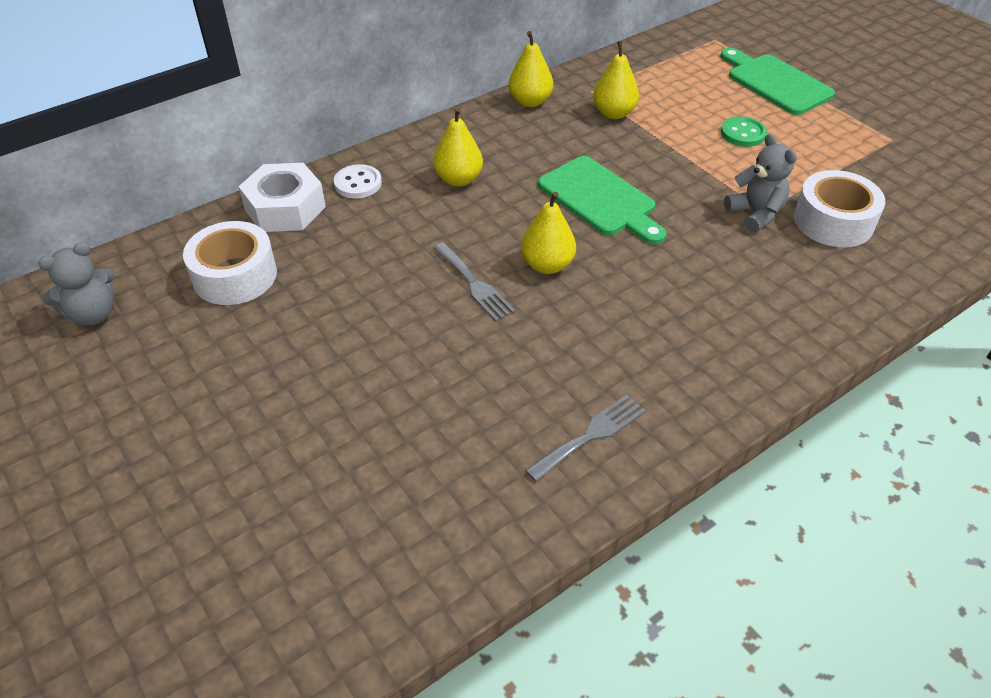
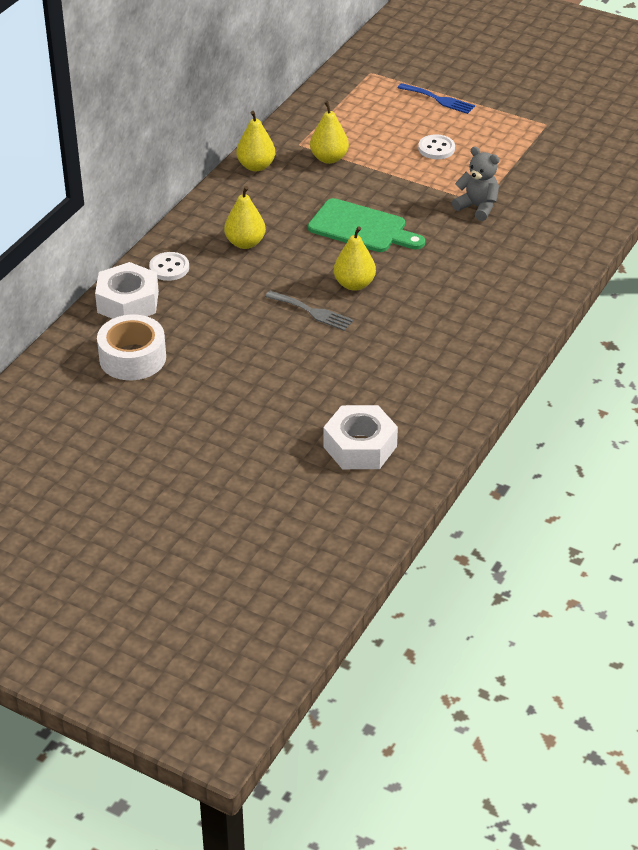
camera: 25 degrees left, 5 degrees down
grey teddy bear [38,242,115,326] -> none
grey fork [525,395,646,482] -> none
green cutting board [720,48,835,115] -> blue fork [398,83,475,114]
green button [721,116,767,147] -> white button [418,134,455,159]
white tape [794,170,885,247] -> none
none -> white nut [323,405,398,469]

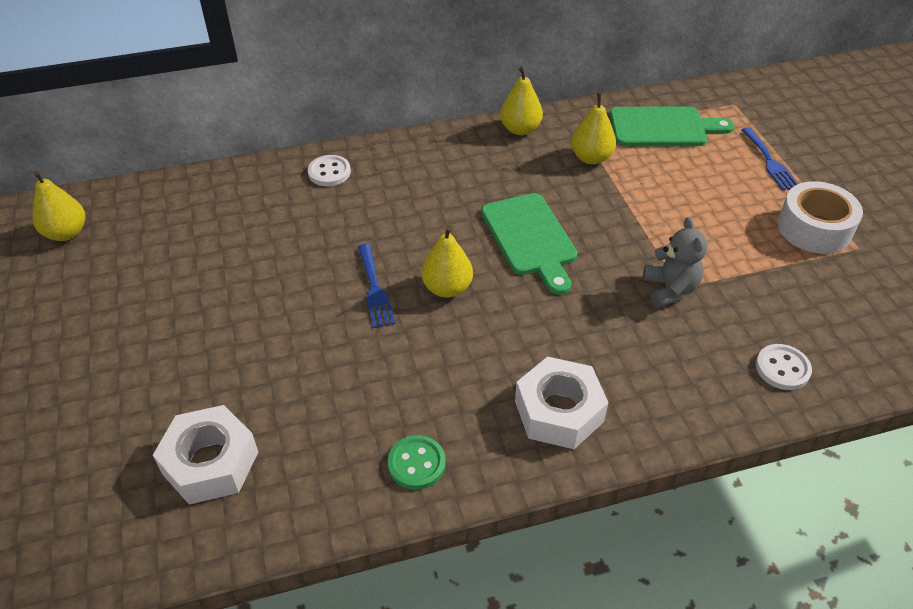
camera: 45 degrees right, 5 degrees up
white nut [95,262,159,319] -> white nut moved to [515,356,609,449]
white tape [97,315,166,380] -> white tape moved to [777,181,863,254]
yellow pear [224,186,266,249] -> yellow pear moved to [32,171,85,241]
grey fork [265,291,353,331] -> blue fork [358,244,395,328]
white button [418,134,455,159] -> white button moved to [756,344,812,390]
none -> green button [388,435,446,490]
none -> green cutting board [610,107,734,146]

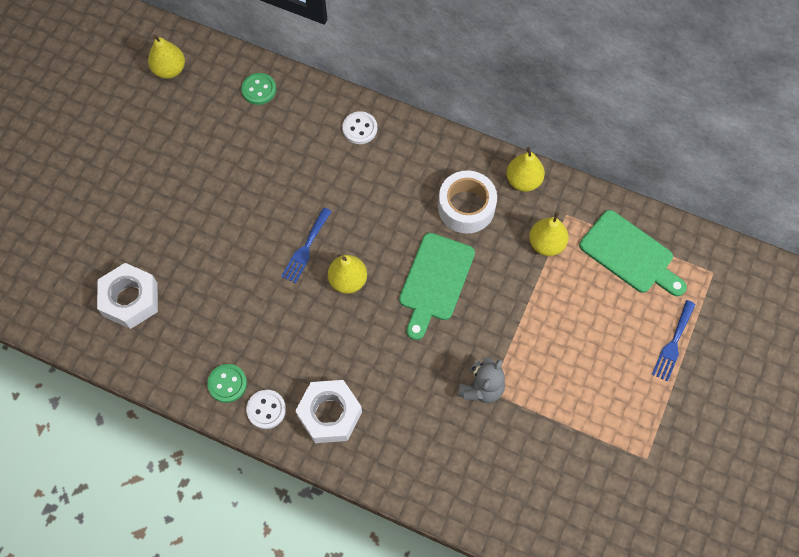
camera: 40 degrees right, 20 degrees up
white button [756,344,812,390] -> white button moved to [246,390,286,429]
white tape [777,181,863,254] -> white tape moved to [438,170,497,234]
none -> green button [241,73,276,105]

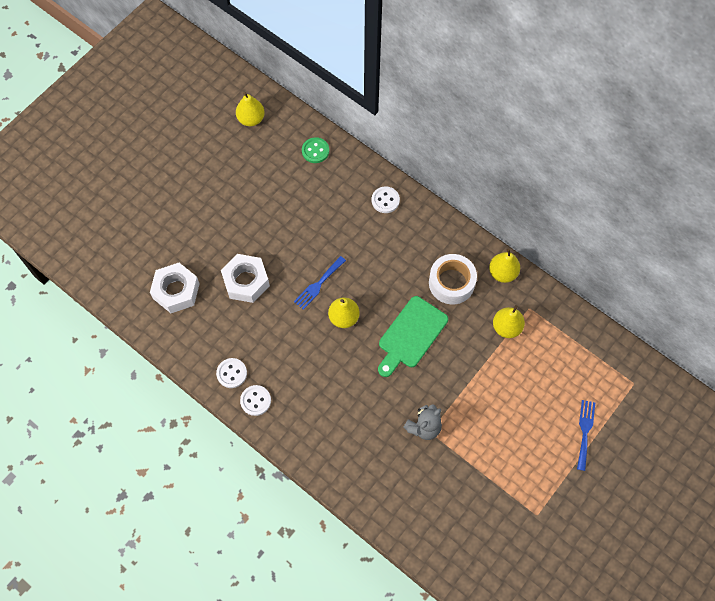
camera: 15 degrees right, 0 degrees up
green button [207,364,247,403] -> white button [216,358,247,388]
white nut [295,380,362,443] -> white nut moved to [221,254,270,303]
green cutting board [579,210,687,296] -> none
blue fork [652,300,696,382] -> blue fork turned 150 degrees clockwise [577,400,595,471]

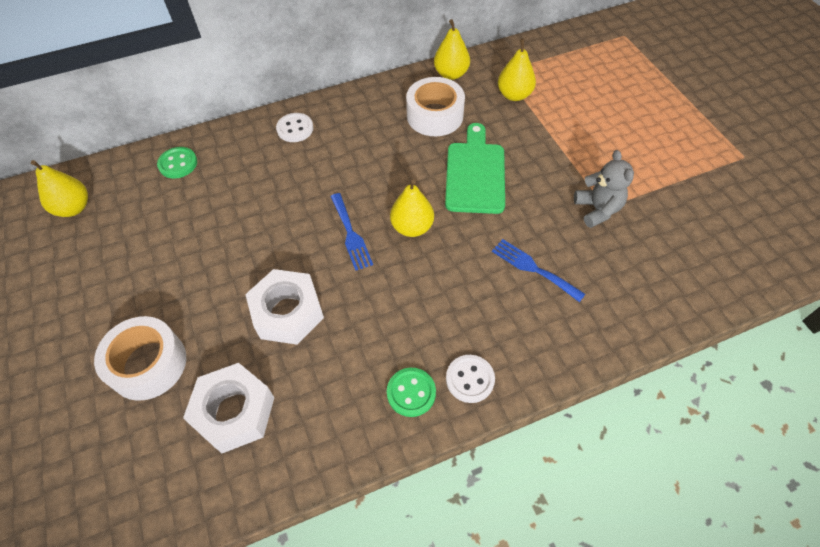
camera: 60 degrees left, 10 degrees down
white button [216,358,247,388] -> green button [387,368,436,417]
green cutting board [378,296,448,377] -> green cutting board turned 150 degrees counterclockwise [445,123,505,214]
blue fork [577,400,595,471] -> blue fork moved to [492,239,586,302]
none -> white tape [94,316,186,401]

